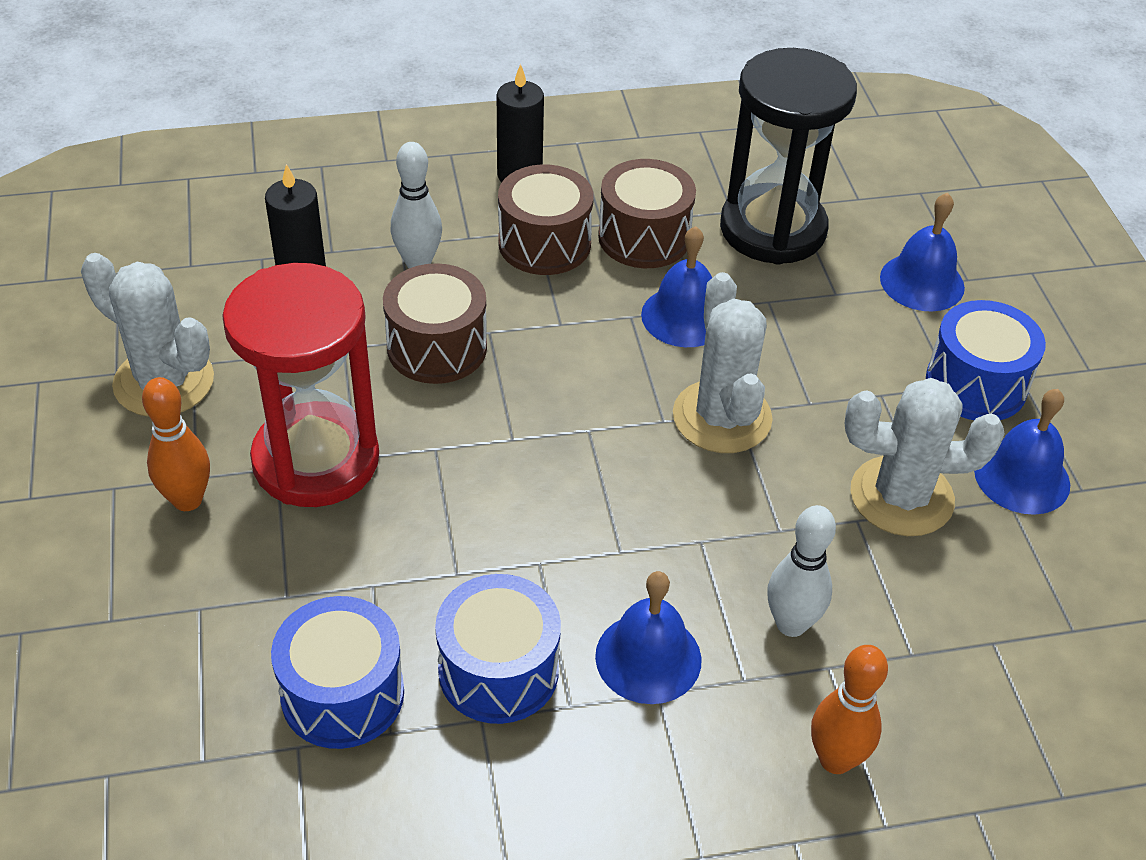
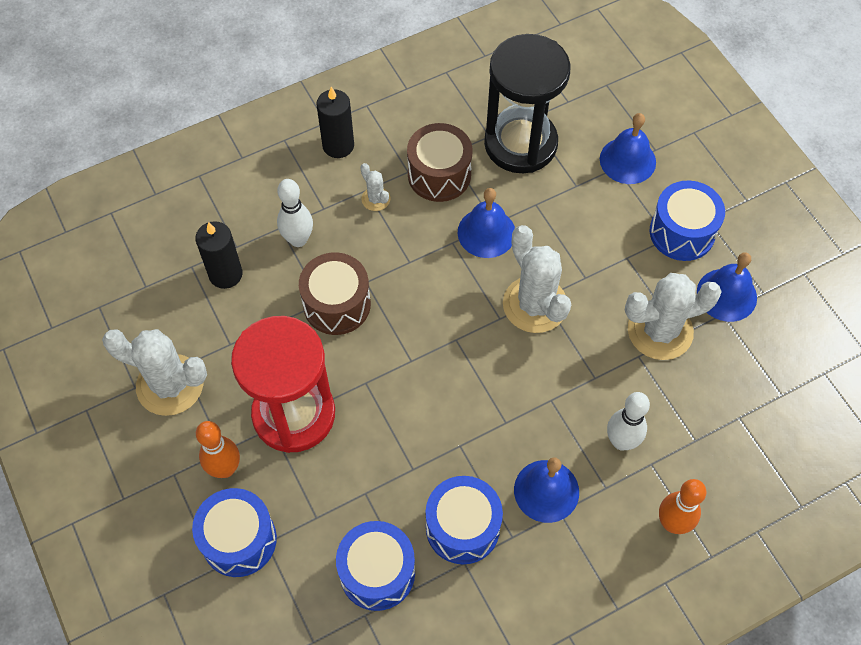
camera: 15 degrees left, 15 degrees up
brown drum [498,164,594,275] -> white cactus [360,163,390,211]
none -> blue drum [192,488,277,577]

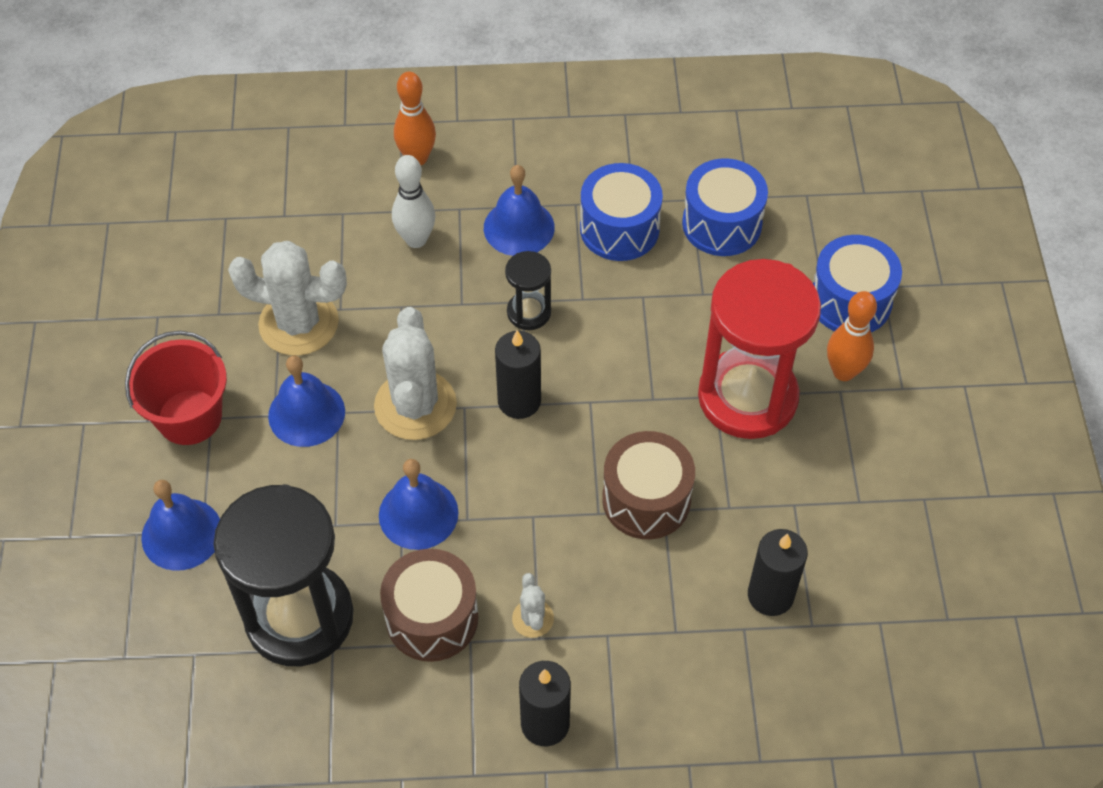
camera: 155 degrees left, 5 degrees down
white cactus [102,329,207,416] -> none
white bowling pin [277,179,313,247] -> none
blue drum [649,181,725,261] -> red bucket [125,331,227,445]
blue bell [697,252,757,322] -> blue bell moved to [268,356,345,447]
none -> black candle [495,330,541,419]
none -> black hourglass [505,251,551,330]

